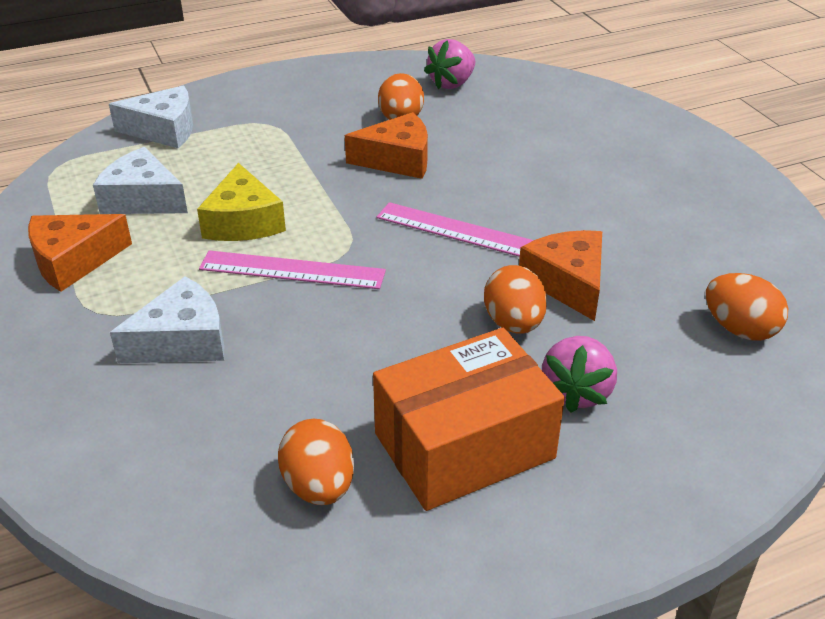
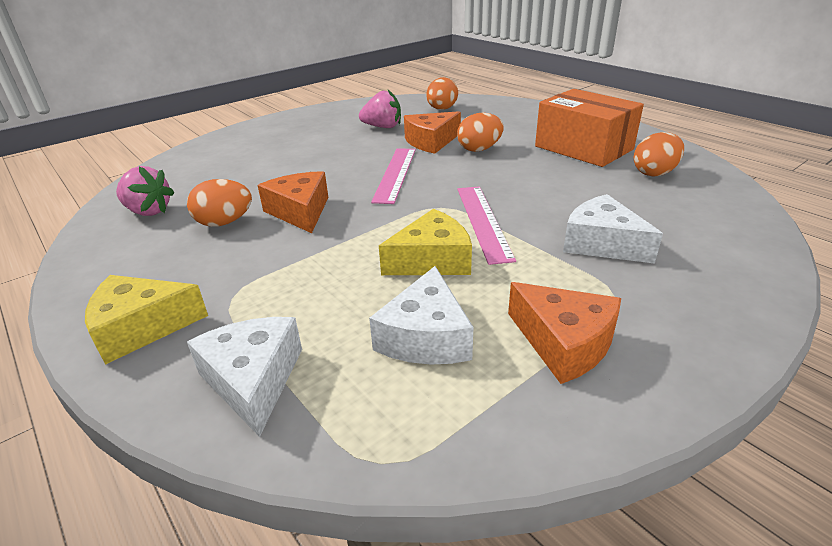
camera: 105 degrees left, 5 degrees down
pink strawberry [542,336,617,413] -> pink strawberry moved to [359,90,401,128]
none -> yellow cheese [85,275,208,365]

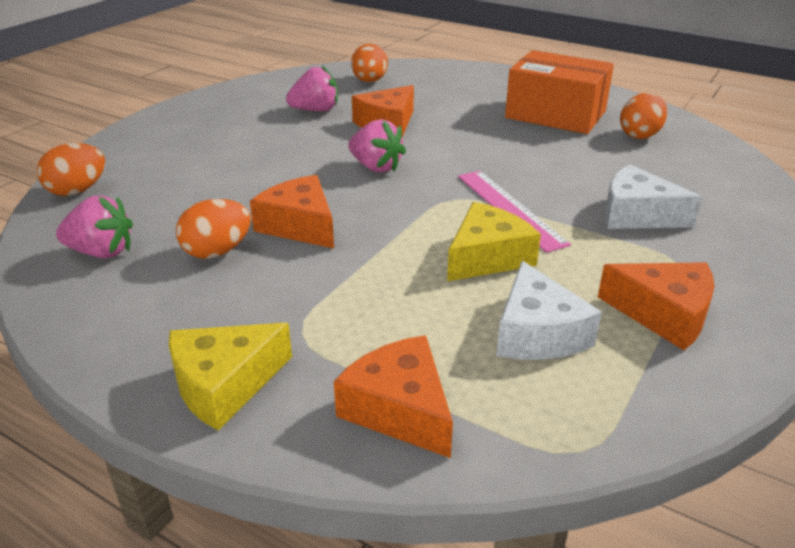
camera: 20 degrees left, 0 degrees up
white cheese [187,317,302,437] -> orange cheese [334,335,453,458]
pink ruler [371,148,416,204] -> pink strawberry [348,119,406,173]
orange egg [457,113,504,152] -> orange egg moved to [37,143,105,196]

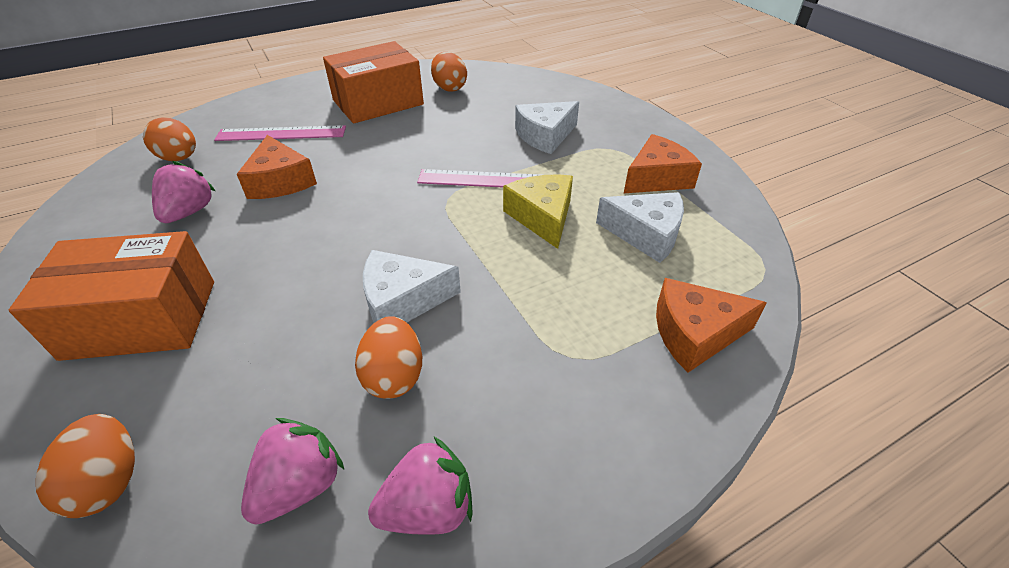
camera: 60 degrees left, 10 degrees up
yellow cheese [169,323,292,431] -> none
orange cheese [250,175,334,248] -> white cheese [363,250,461,323]
pink strawberry [348,119,406,173] -> pink strawberry moved to [368,437,473,535]
none -> orange box [9,231,214,361]
none -> pink ruler [214,125,346,141]

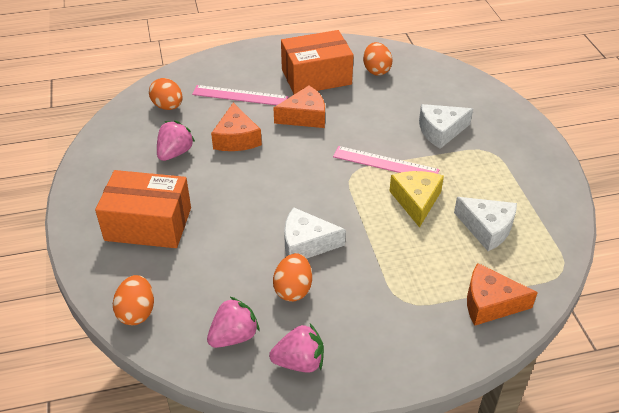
camera: 15 degrees right, 0 degrees up
orange cheese [624,134,702,193] -> orange cheese moved to [274,85,325,128]

